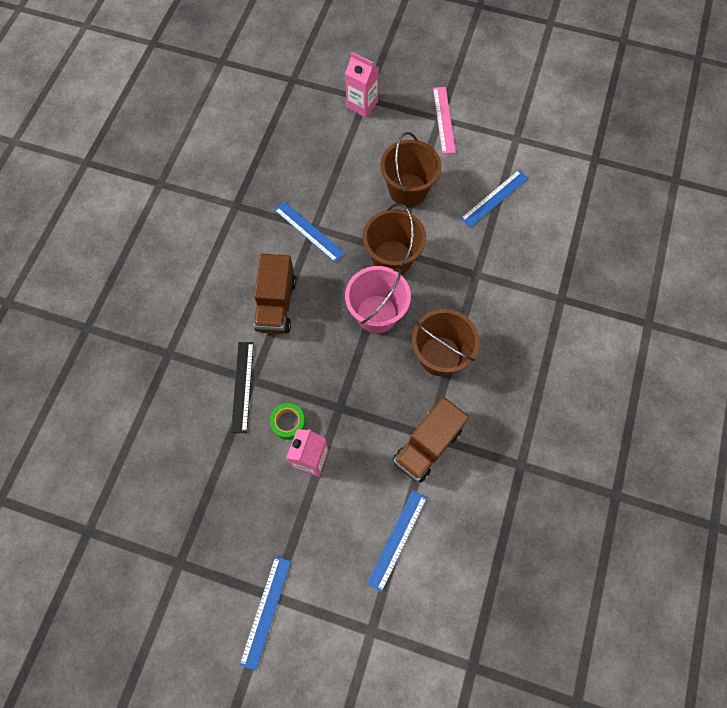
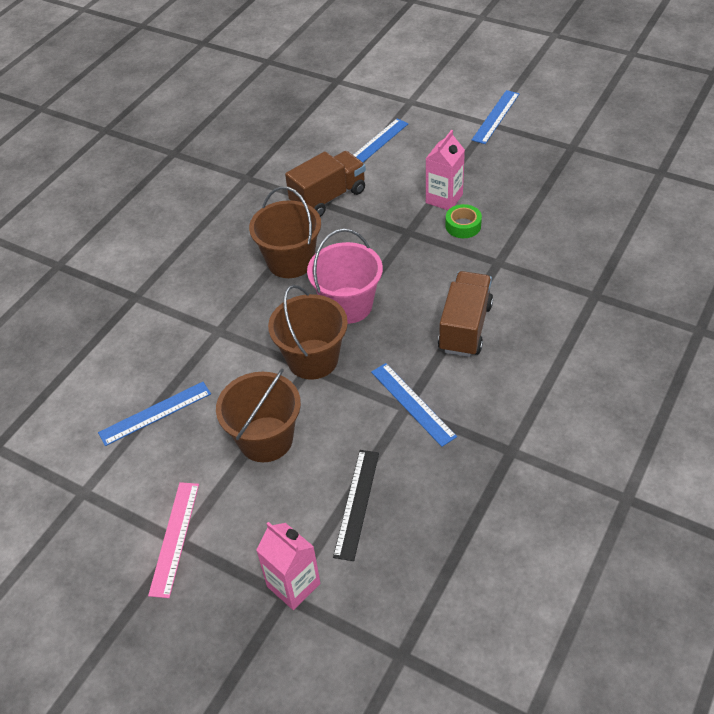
camera: 165 degrees left, 20 degrees down
black ruler [231,342,254,433] -> black ruler moved to [333,450,379,561]

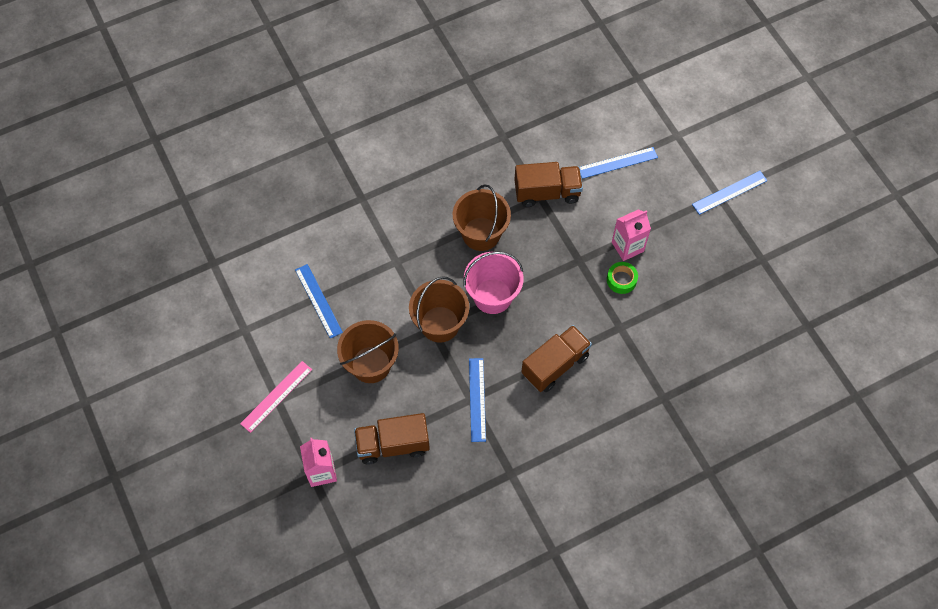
camera: 30 degrees right, 15 degrees up
blue ruler [98,382,211,446] -> blue ruler turned 60 degrees clockwise [295,264,343,339]
black ruler [333,450,379,561] -> brown truck [354,413,430,465]

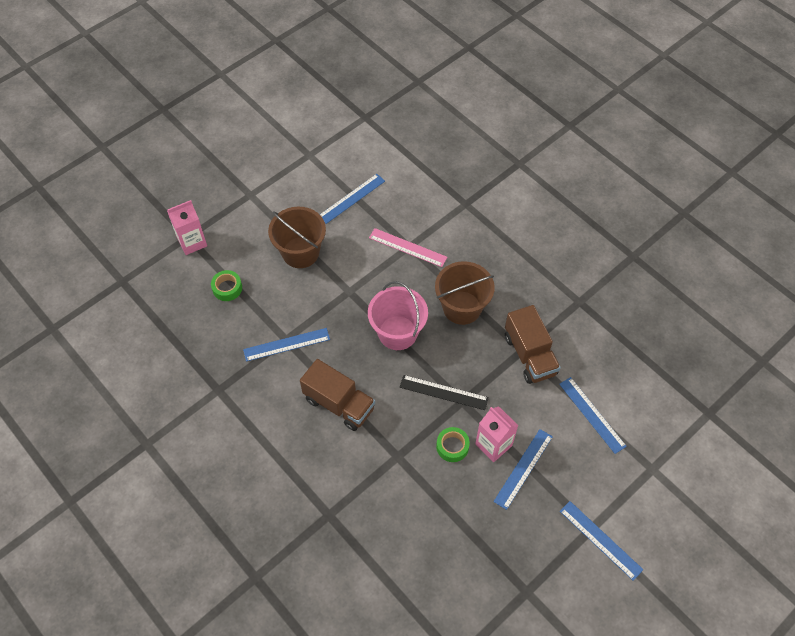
camera: 75 degrees right, 5 degrees down
pink ruler [240,361,312,433] -> pink ruler moved to [369,228,447,267]
brown truck [354,413,430,465] -> green tape [211,270,242,301]
brown bucket [409,276,469,343] -> none
none -> black ruler [400,375,489,410]
none -> blue ruler [493,429,553,510]

